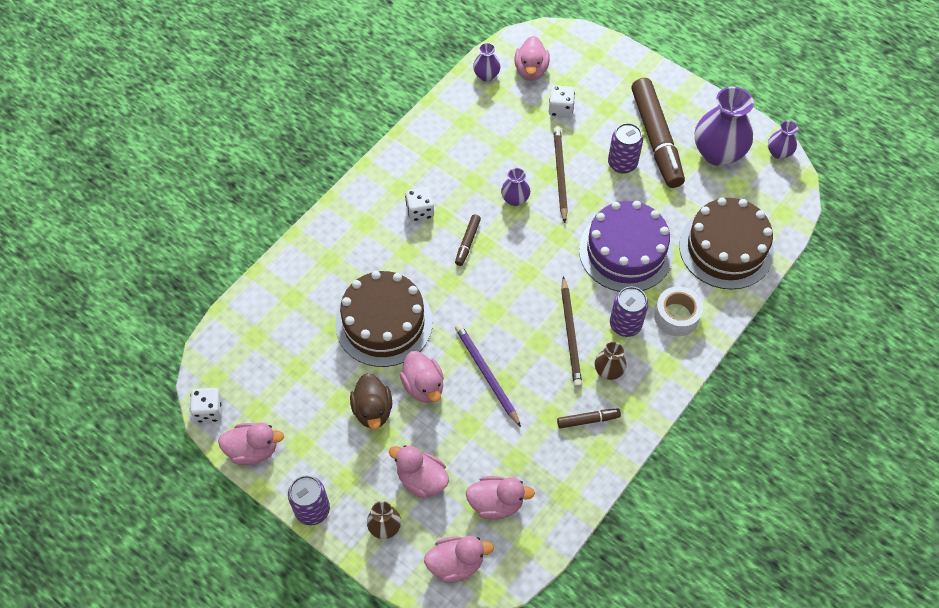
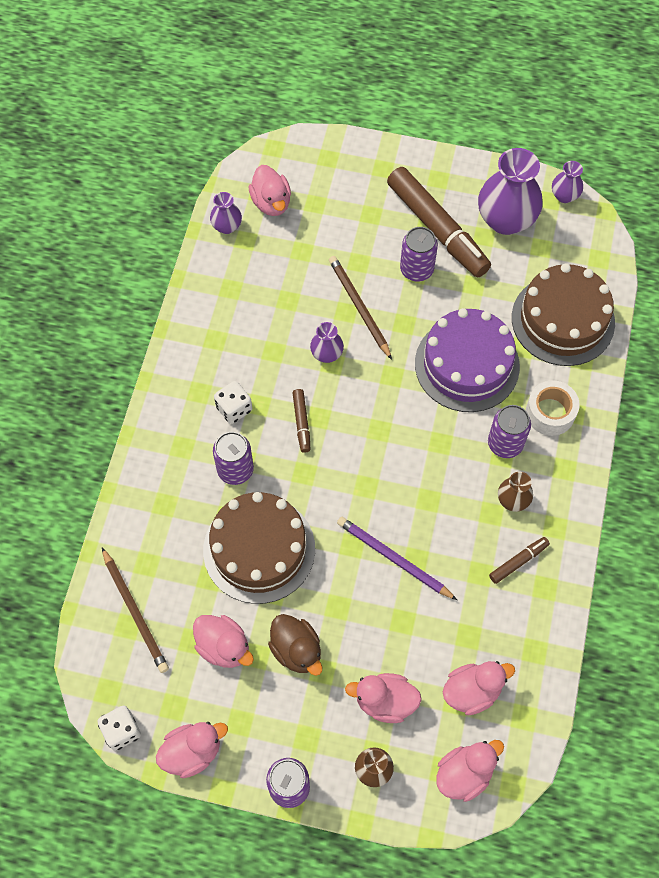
camera: 25 degrees left, 5 degrees up
pink duck [400,351,444,403] -> pink duck moved to [193,615,254,668]
white dice [549,85,575,118] -> none
brown pencil [561,276,582,388] -> brown pencil moved to [102,548,169,673]
none -> purple can [213,432,254,485]

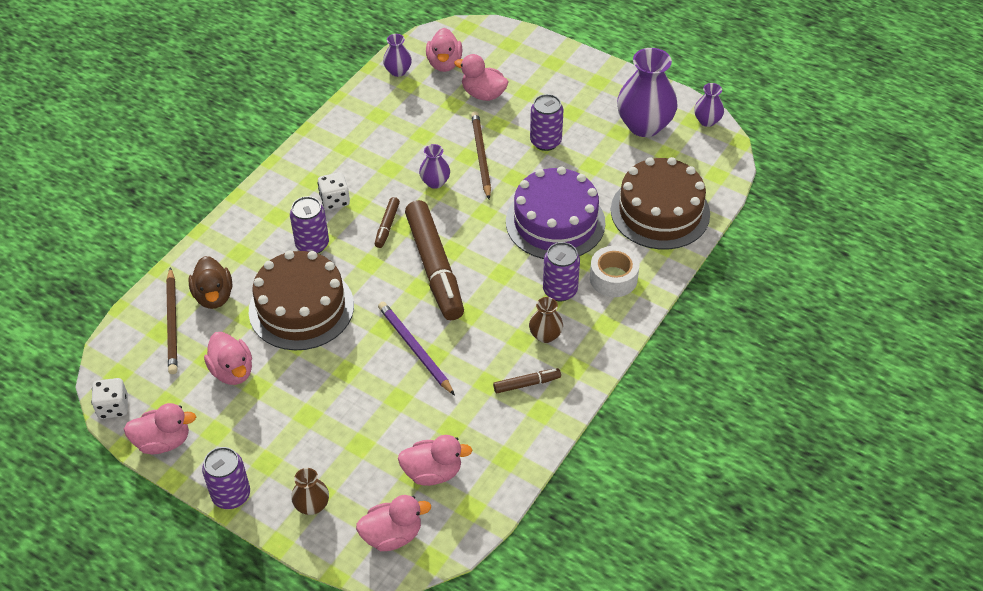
camera: 20 degrees right, 15 degrees down
brown duck [268,614,322,676] -> brown duck moved to [188,256,232,309]
pink duck [345,673,422,723] -> pink duck moved to [454,54,509,101]
brown marker [387,167,491,278] -> brown marker moved to [405,200,464,320]

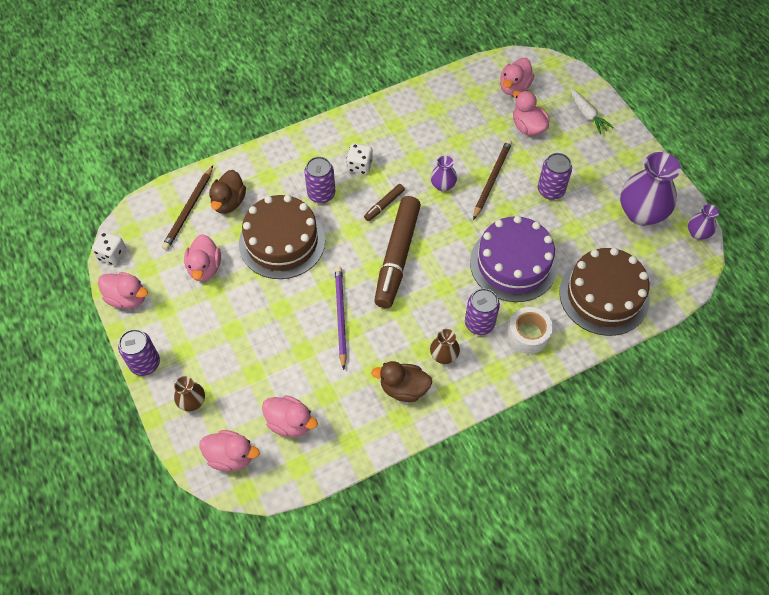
camera: 30 degrees right, 10 degrees up
purple vase [383,34,412,77] -> none
brown marker [493,368,561,393] -> brown duck [371,361,432,402]
none -> white carrot [570,88,614,134]

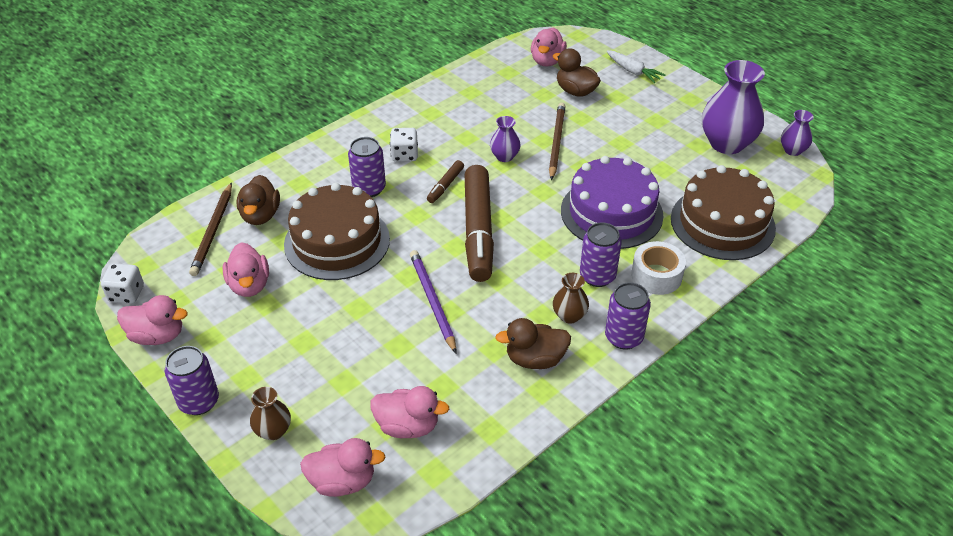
camera: 15 degrees left, 15 degrees down
pink duck [513,90,549,136] -> brown duck [553,48,601,97]
purple can [538,153,572,200] -> purple can moved to [605,282,651,350]

